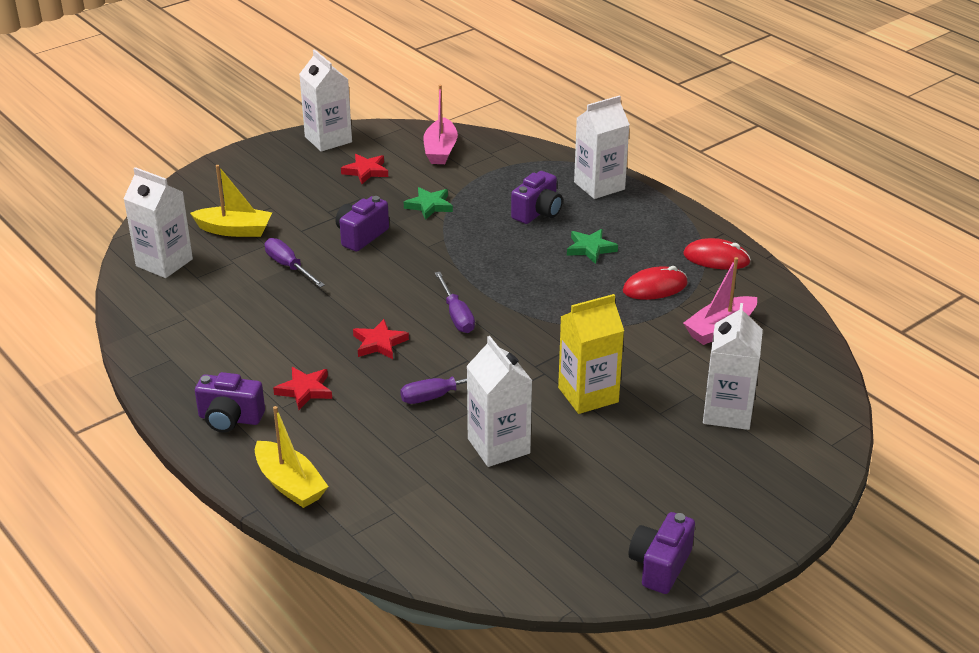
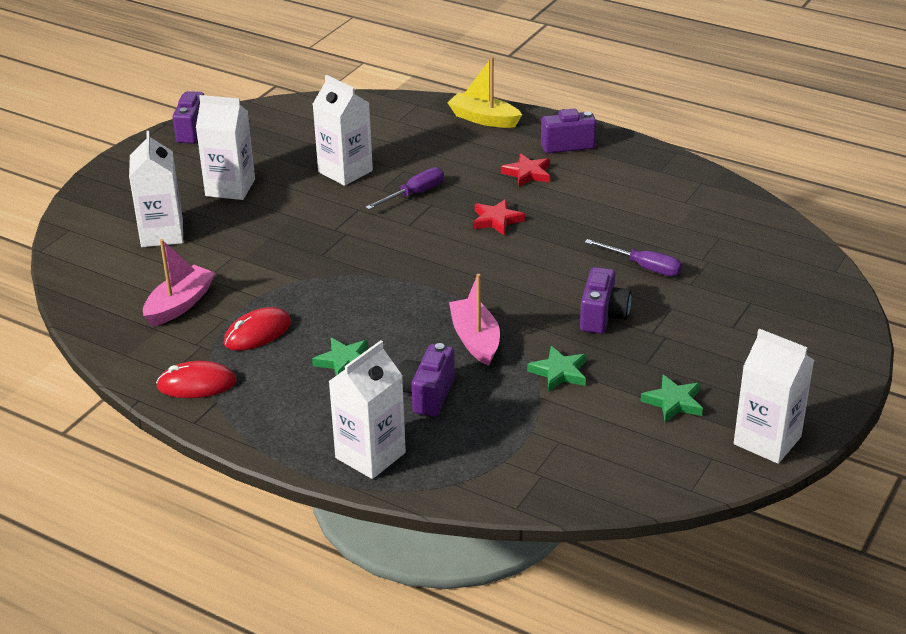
camera: 160 degrees right, 0 degrees up
white carton [123,167,193,278] -> white carton moved to [196,95,255,200]
yellow boat [190,165,272,237] -> none
red star [341,154,388,184] -> green star [640,375,703,422]
pink boat [423,85,458,164] -> pink boat moved to [449,274,500,366]
purple screwdriver [435,272,475,333] -> none
yellow carton [558,294,624,414] -> none

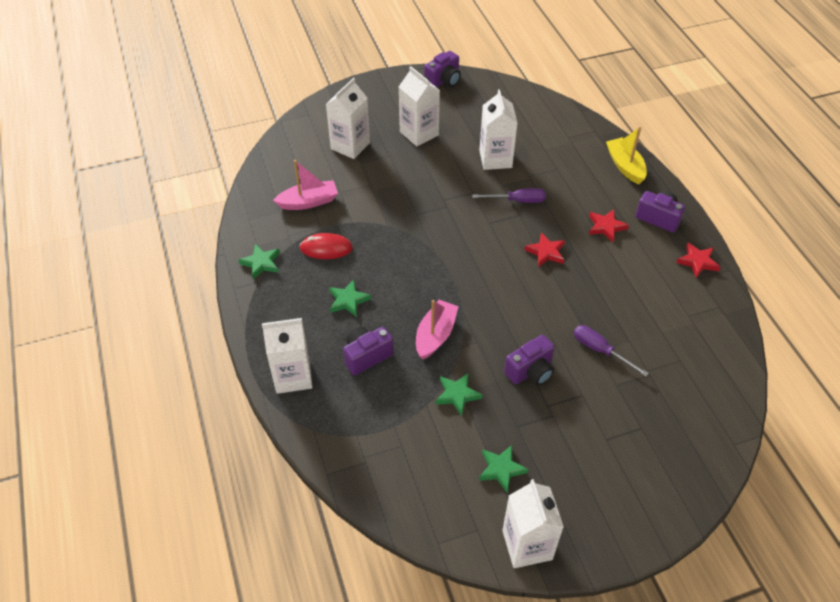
camera: 40 degrees right, 15 degrees up
red mouse [156,361,237,398] -> green star [238,244,280,279]
purple screwdriver [585,239,682,276] -> purple screwdriver turned 150 degrees clockwise [574,325,649,376]
none -> red star [676,243,720,278]

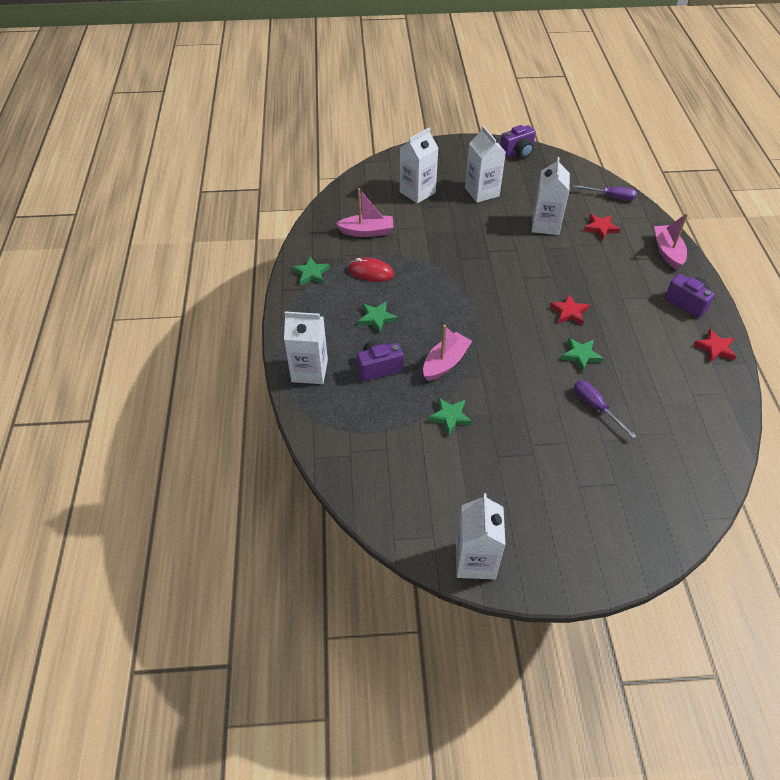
camera: 15 degrees right, 0 degrees up
purple screwdriver [473,188,546,203] -> purple screwdriver moved to [573,185,637,201]
green star [479,445,528,493] -> green star moved to [561,338,604,372]
purple camera [504,335,555,385] -> none
red star [589,209,629,242] -> red star moved to [584,214,621,240]
yellow boat [606,127,647,184] -> pink boat [654,213,688,270]

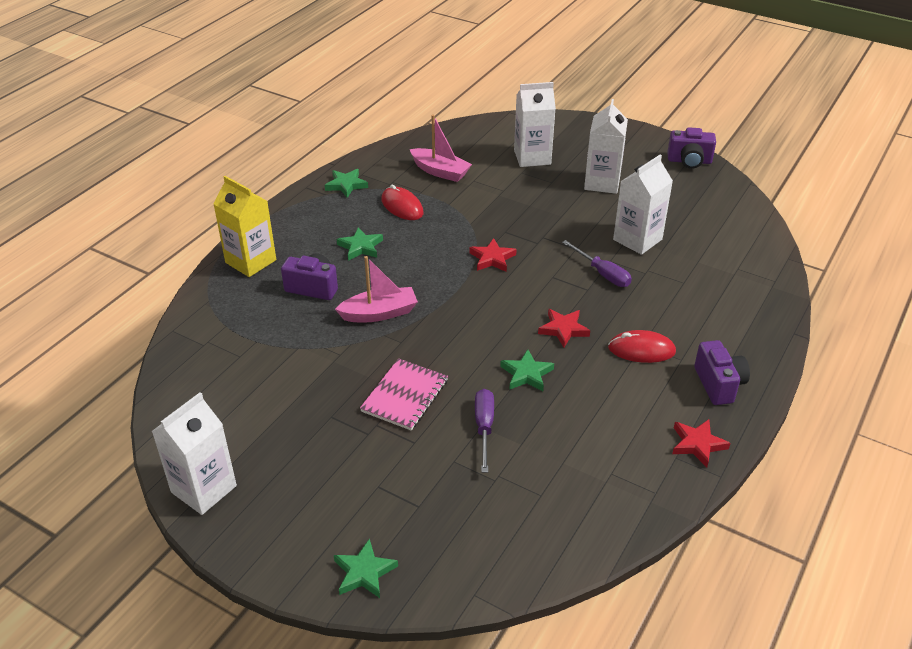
camera: 35 degrees right, 10 degrees down
white carton [284,312,328,384] -> yellow carton [213,176,276,277]
green star [428,397,472,436] -> green star moved to [334,538,398,598]
purple screwdriver [573,185,637,201] -> purple screwdriver moved to [562,240,632,287]
red star [584,214,621,240] -> red star moved to [469,238,517,272]
pink boat [654,213,688,270] -> none
none -> pink notebook [360,358,448,430]
none -> red mouse [608,330,676,363]

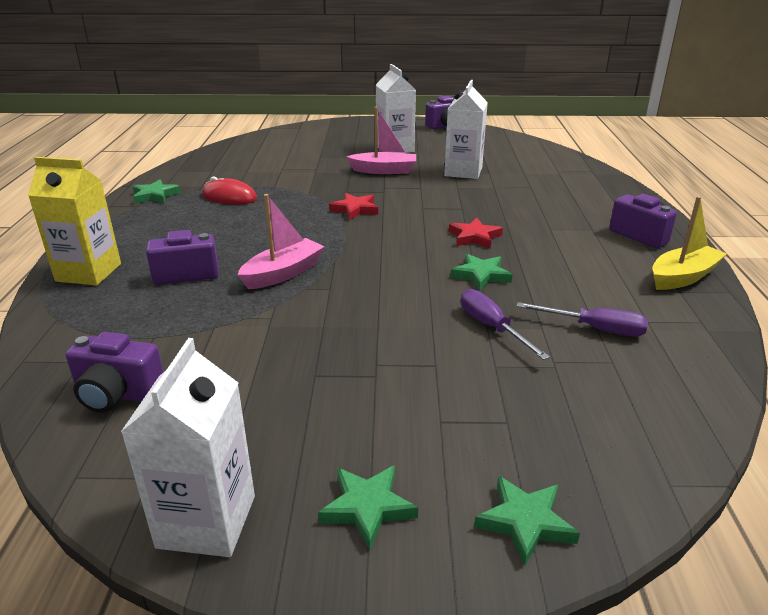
camera: 30 degrees left, 10 degrees down
green star [337,227,383,261] -> green star moved to [318,465,418,550]
pink notebook [360,358,448,430] -> none
pink boat [410,115,472,182] -> pink boat moved to [346,107,416,174]
white carton [514,82,556,167] -> none
purple screwdriver [562,240,632,287] -> purple screwdriver moved to [516,302,648,336]
red mouse [608,330,676,363] -> none
red star [672,419,730,468] -> yellow boat [652,196,727,290]
none -> purple camera [66,332,163,412]

